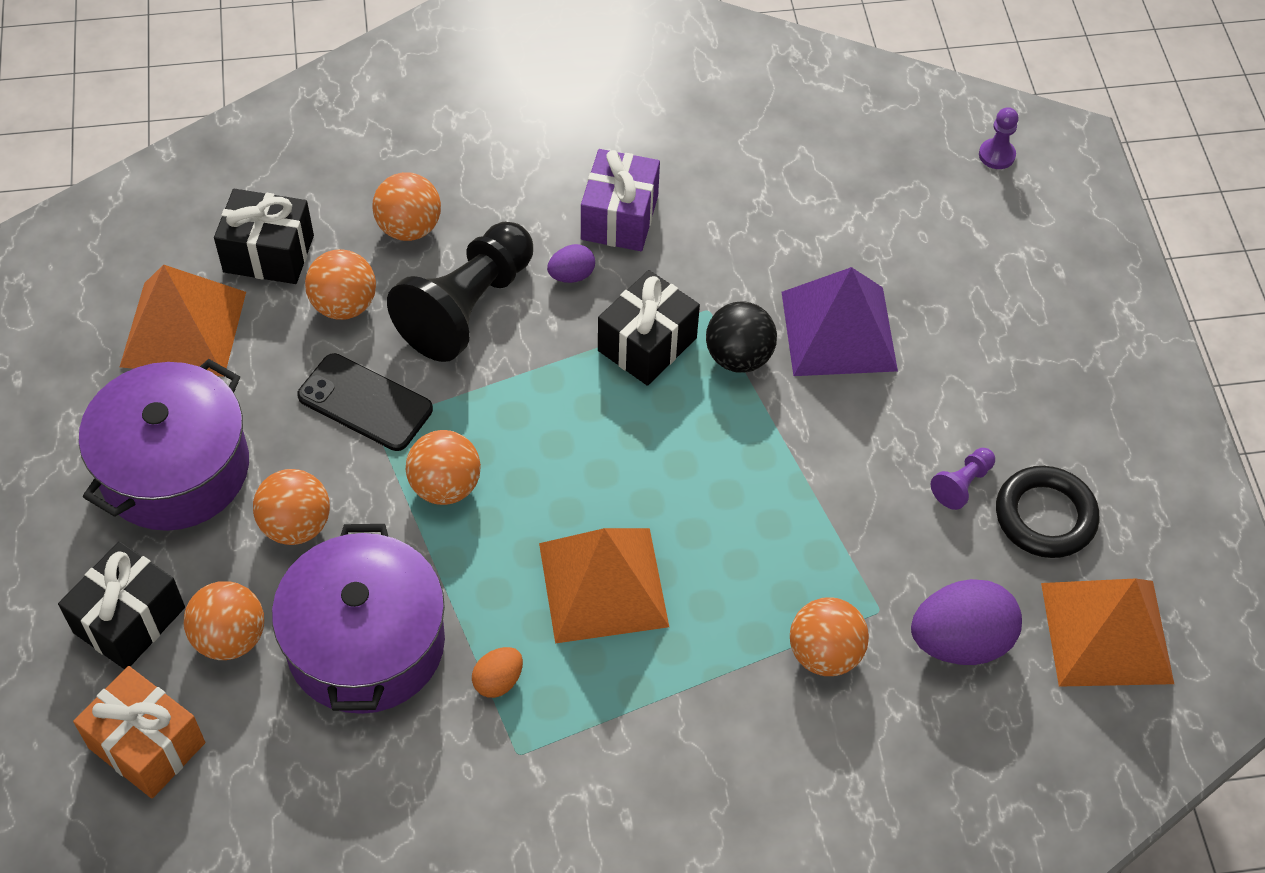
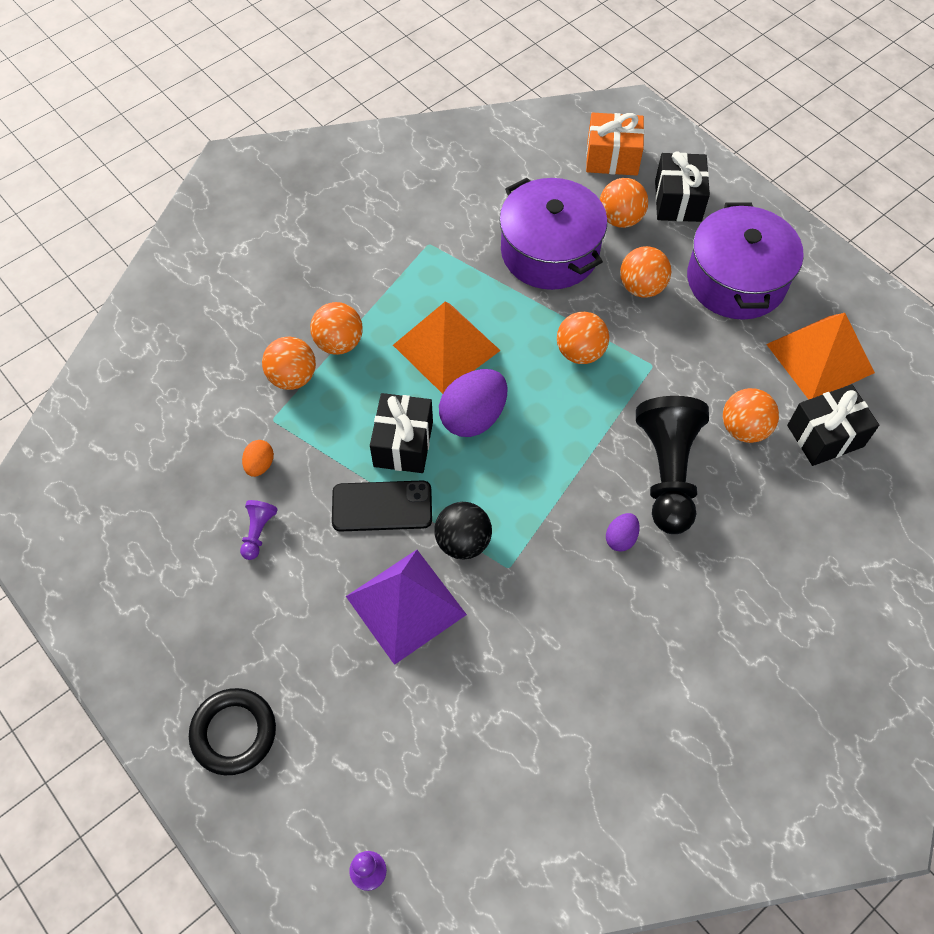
camera: 150 degrees right, 5 degrees up
black phone [297,353,433,451] -> black phone moved to [332,480,432,531]
orange ball [372,172,441,241] -> orange ball moved to [310,302,363,355]
orange egg [472,647,523,698] -> orange egg moved to [242,440,274,477]
purple gift [581,149,660,251] -> none
black gift [598,270,700,386] -> black gift moved to [370,393,433,473]
purple egg [911,579,1022,665] -> purple egg moved to [439,369,507,437]
black ring [996,466,1099,558] -> black ring moved to [189,688,276,775]
orange pyramid [1041,578,1174,687] -> none

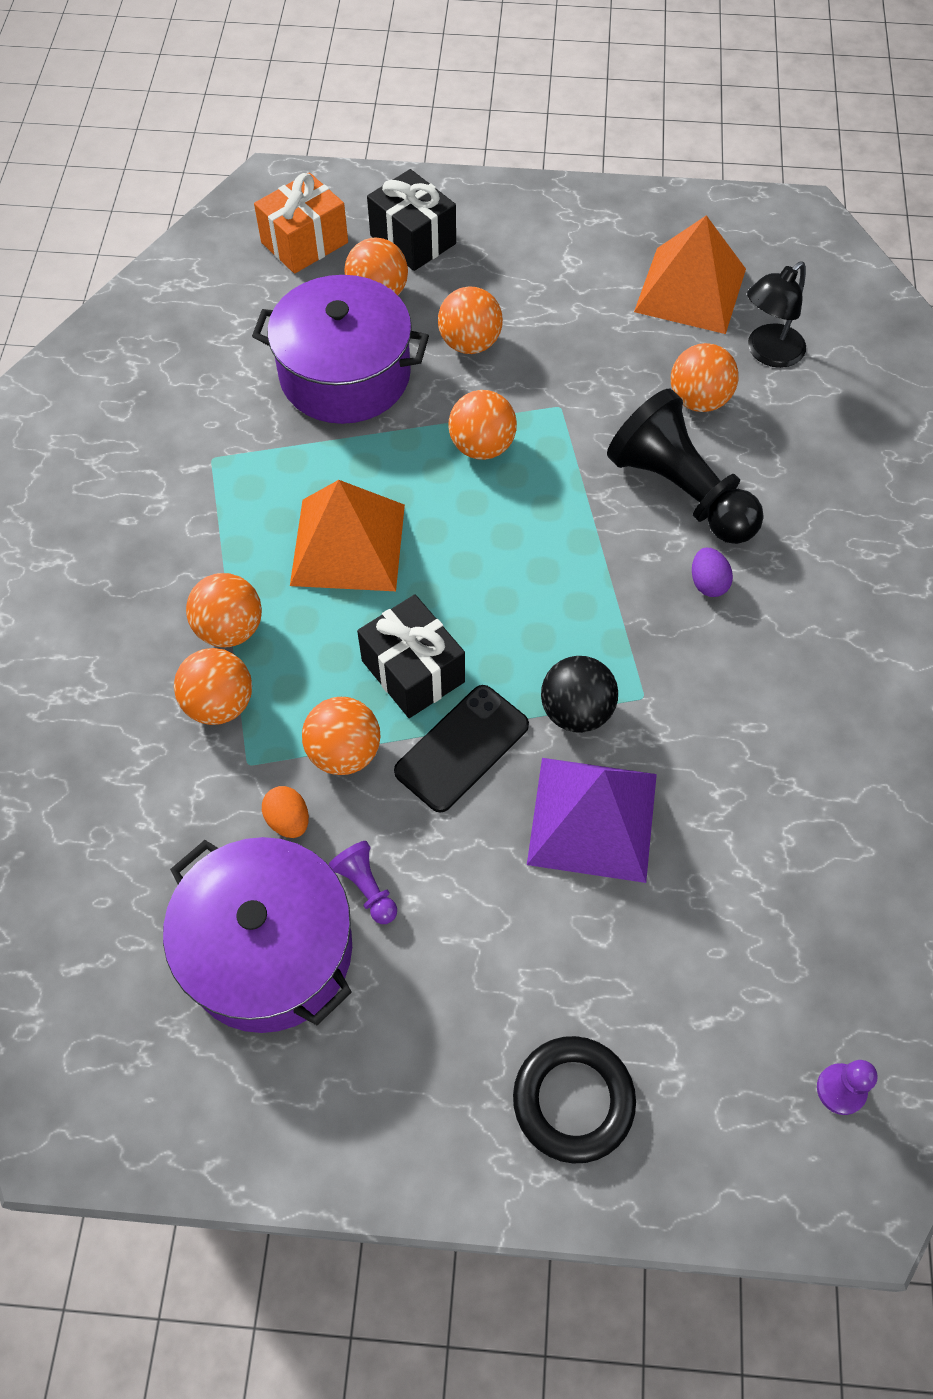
camera: 45 degrees left, 0 degrees up
purple egg [439,369,507,437] -> none
purple pot [687,203,804,320] -> purple pot moved to [163,837,352,1033]
black gift [787,384,879,466] -> black lamp [747,262,806,368]
none -> orange ball [302,697,381,775]

